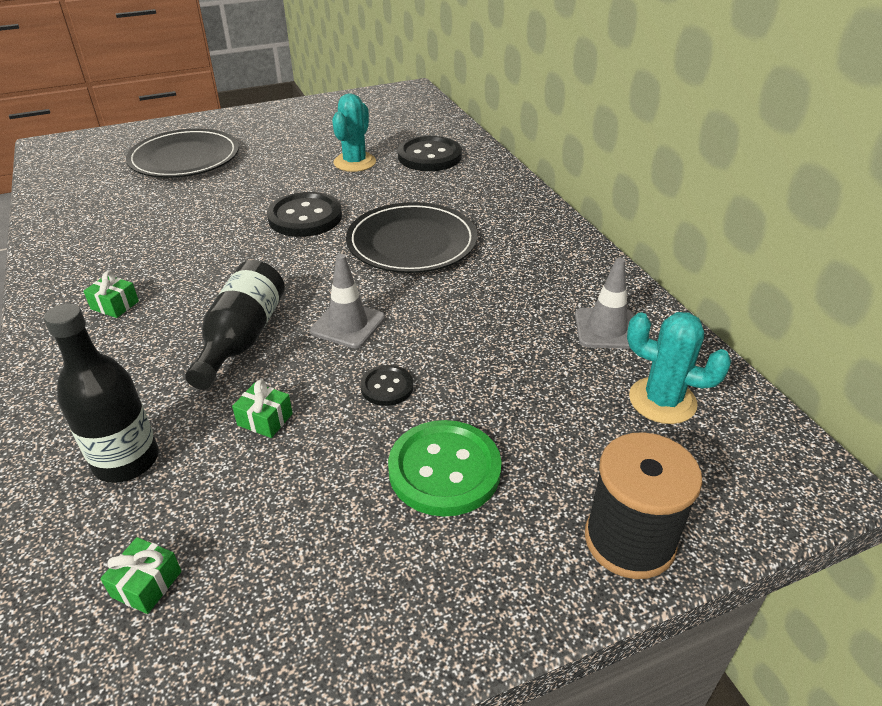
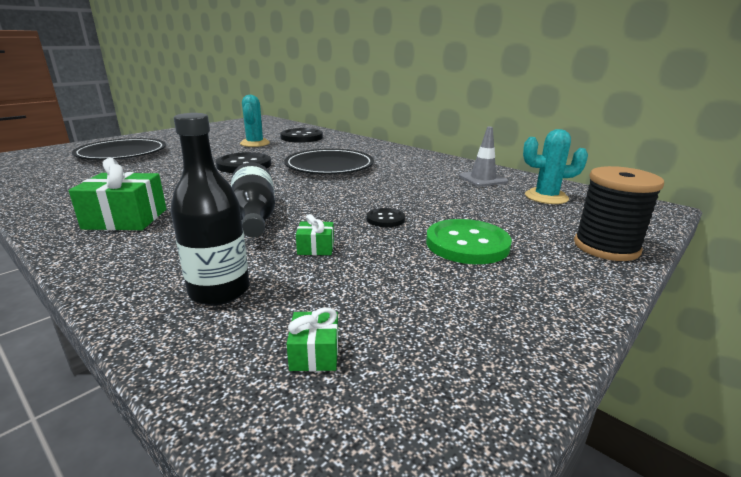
camera: 25 degrees left, 15 degrees down
green gift [83,271,139,318] -> green gift [69,158,166,230], size x2.01
grey traffic cone [310,254,385,348] -> none

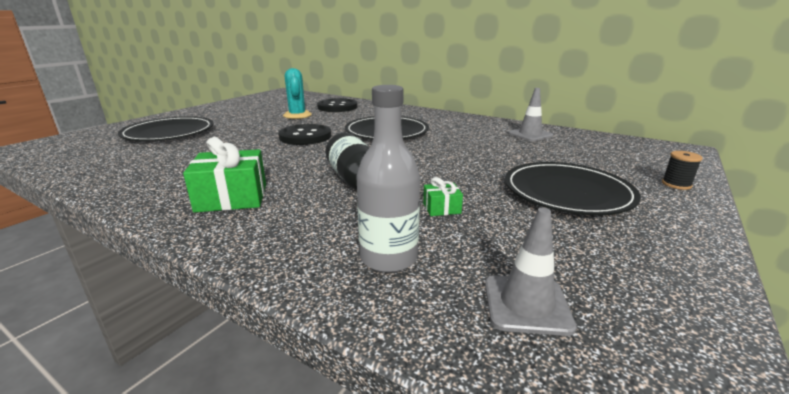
camera: 10 degrees left, 0 degrees up
black bottle [171,113,250,305] -> grey bottle [357,85,420,273]
green gift [287,307,338,371] -> grey traffic cone [485,208,577,336]
black button [366,208,405,227] -> none
green button [426,219,512,264] -> black plate [505,162,641,215]
turquoise cactus [523,129,588,204] -> none
black spool [574,166,664,261] -> black spool [662,151,703,190], size x0.50

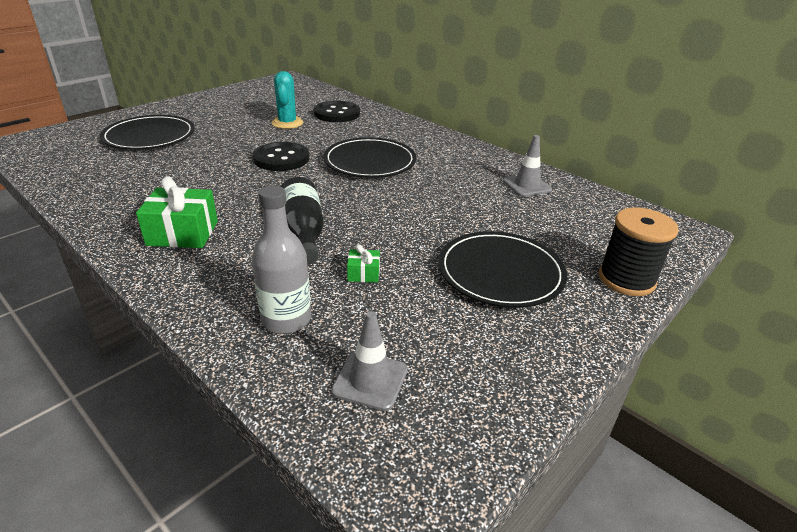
camera: 10 degrees right, 10 degrees up
black spool [662,151,703,190] -> black spool [599,207,679,296], size x2.01

